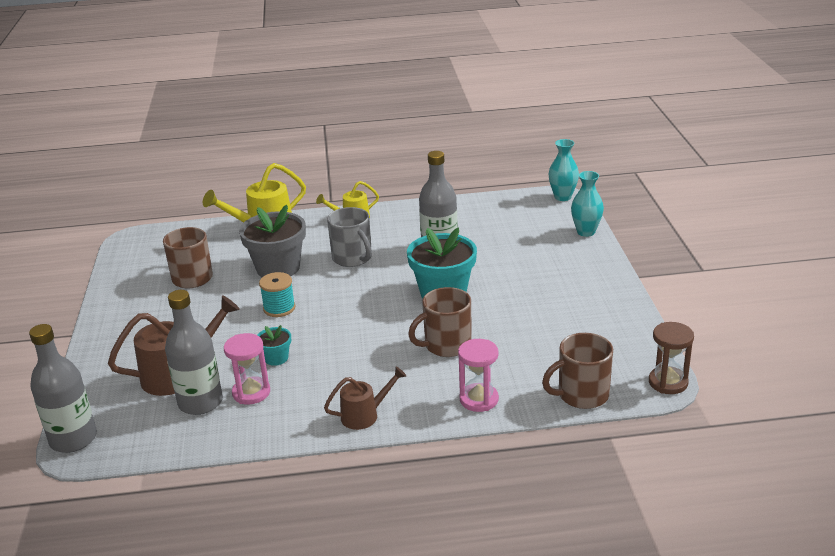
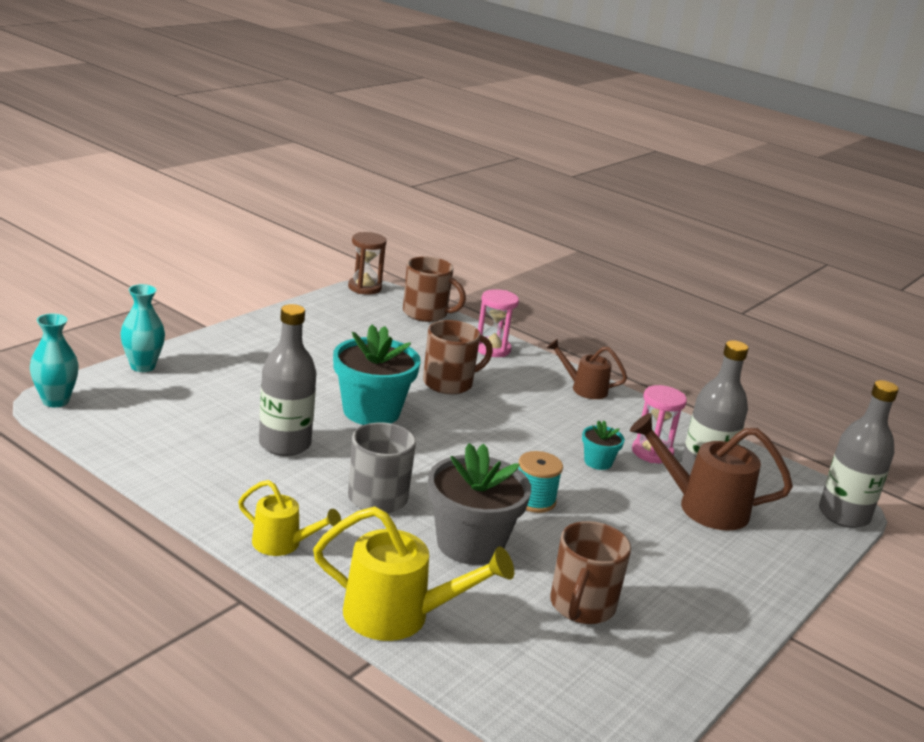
camera: 140 degrees left, 5 degrees down
brown mug [408,287,471,357] -> brown mug turned 45 degrees counterclockwise [423,320,493,394]

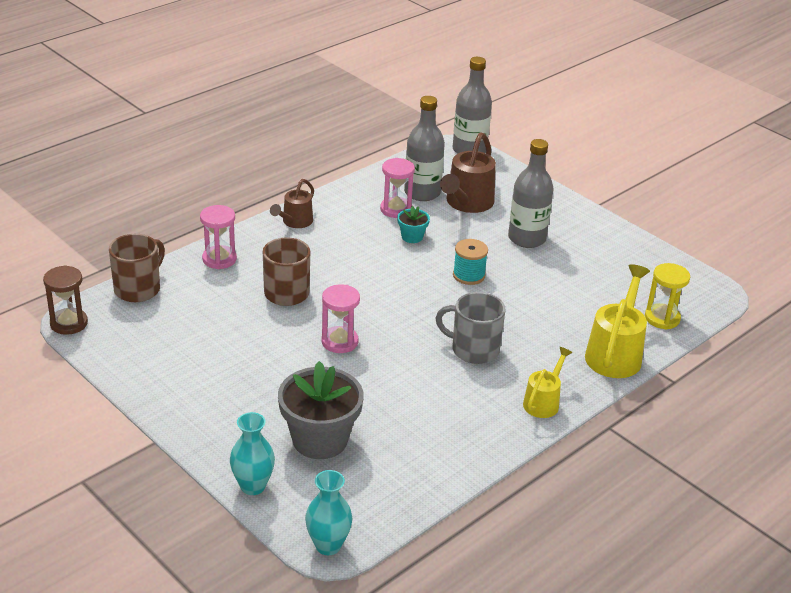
camera: 80 degrees left, 10 degrees up
grey bottle [259,304,316,456] -> grey bottle moved to [508,139,554,248]
turquoise flower pot [333,325,421,425] -> pink hourglass [322,284,360,353]
grey flower pot [428,443,531,565] -> grey flower pot moved to [278,361,364,459]
brown mug [550,521,631,624] -> none
none -> yellow hourglass [645,263,690,330]

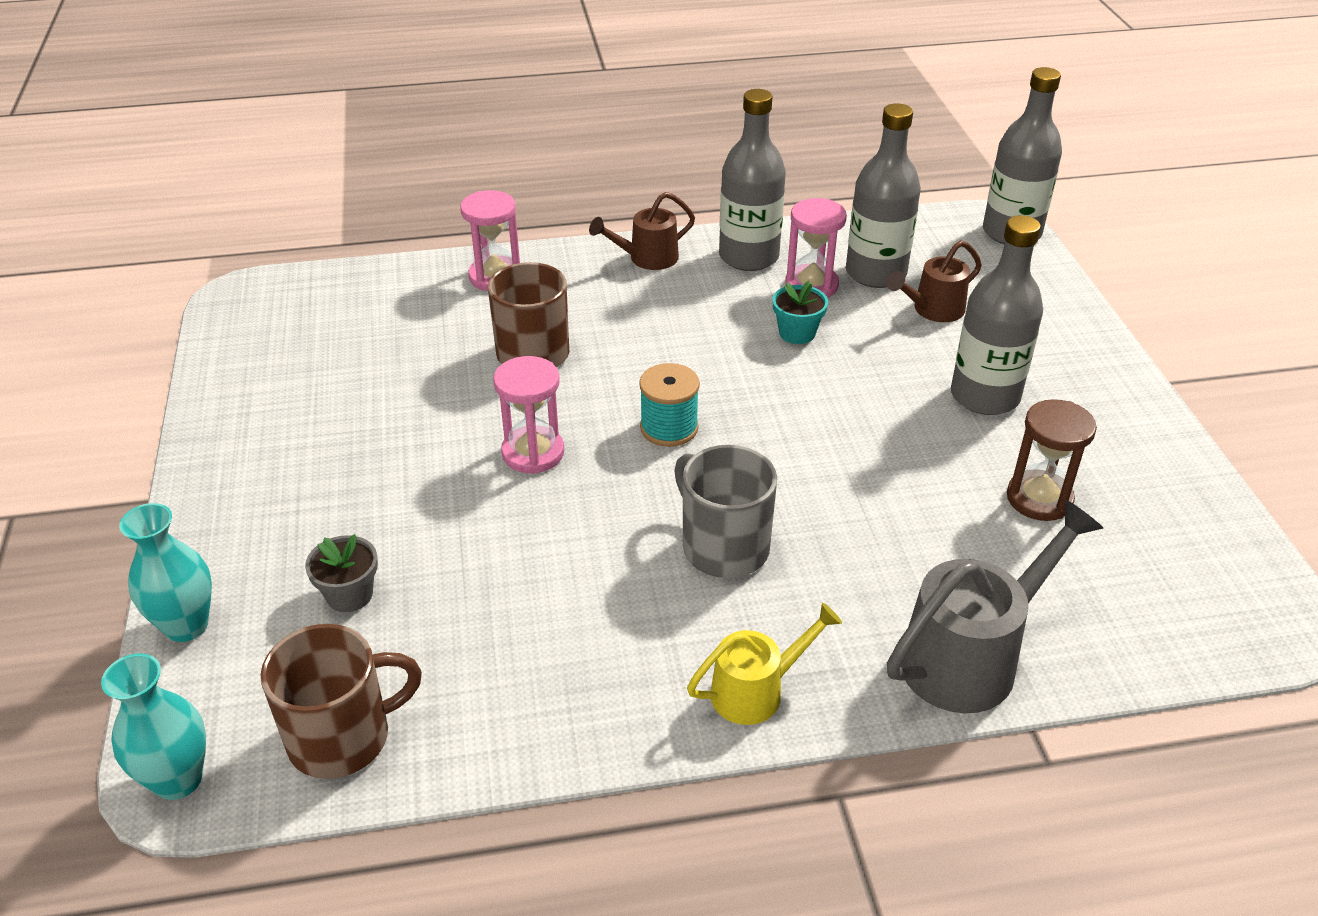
camera: 35 degrees right, 5 degrees up
brown hourglass [43,265,88,335] -> brown hourglass moved to [1007,399,1097,521]
brown mug [109,234,165,302] -> brown mug moved to [260,624,422,779]
grey flower pot [278,361,364,459] -> grey flower pot [305,534,378,612], size x0.48
brown watering can [440,132,496,213] -> brown watering can [887,240,982,322], size x0.60
turquoise spool [453,239,488,285] -> turquoise spool moved to [639,363,700,447]
yellow watering can [585,264,650,378] -> grey watering can [887,500,1103,713]
yellow hourglass [645,263,690,330] -> none
none -> grey bottle [719,89,786,271]

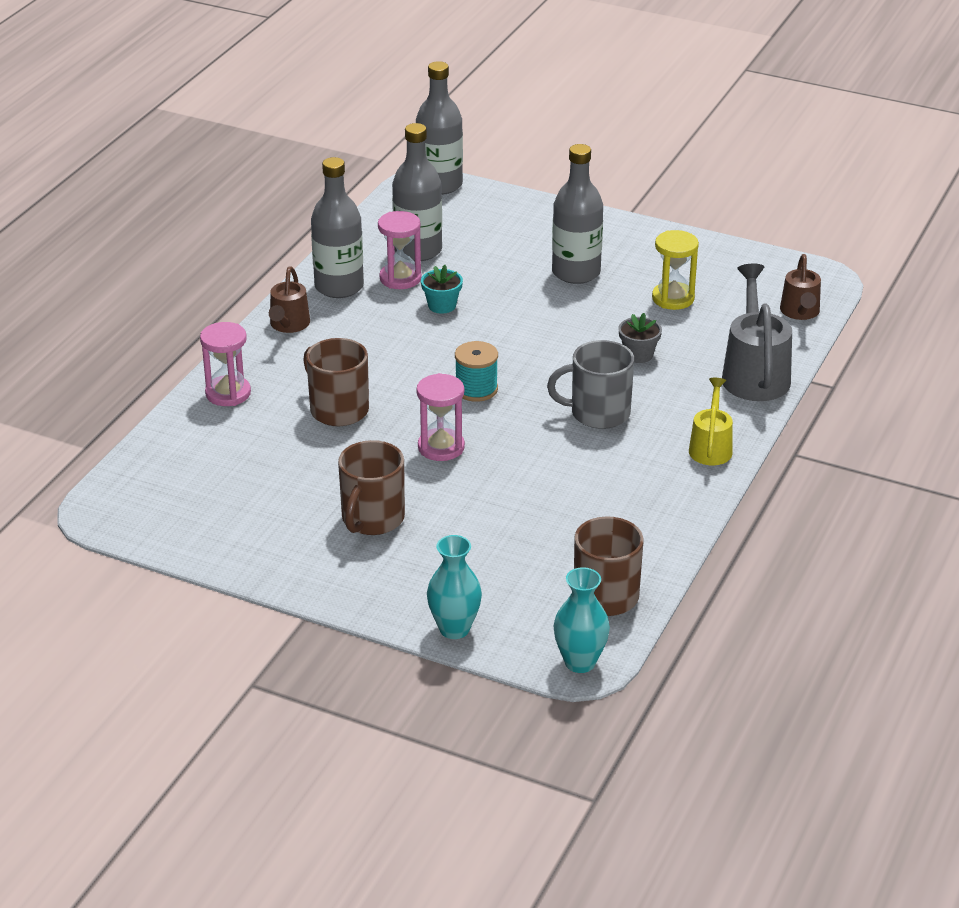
camera: 55 degrees left, 5 degrees down
grey flower pot [305,534,378,612] -> grey flower pot moved to [618,313,662,363]
brown watering can [887,240,982,322] -> brown watering can moved to [780,254,821,320]
brown hourglass [1007,399,1097,521] -> yellow hourglass [652,230,699,310]
none -> brown mug [338,440,405,535]

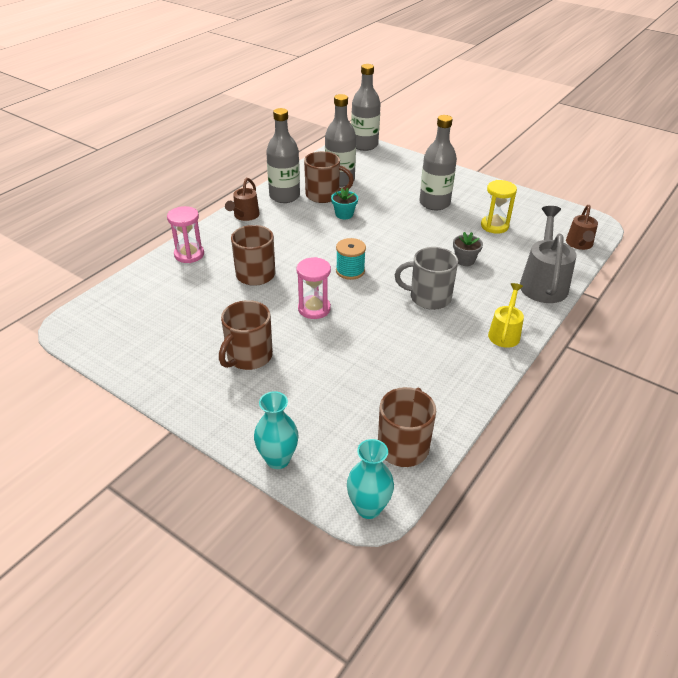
camera: 10 degrees right, 5 degrees up
pink hourglass [378,211,421,289] -> brown mug [304,151,354,203]

